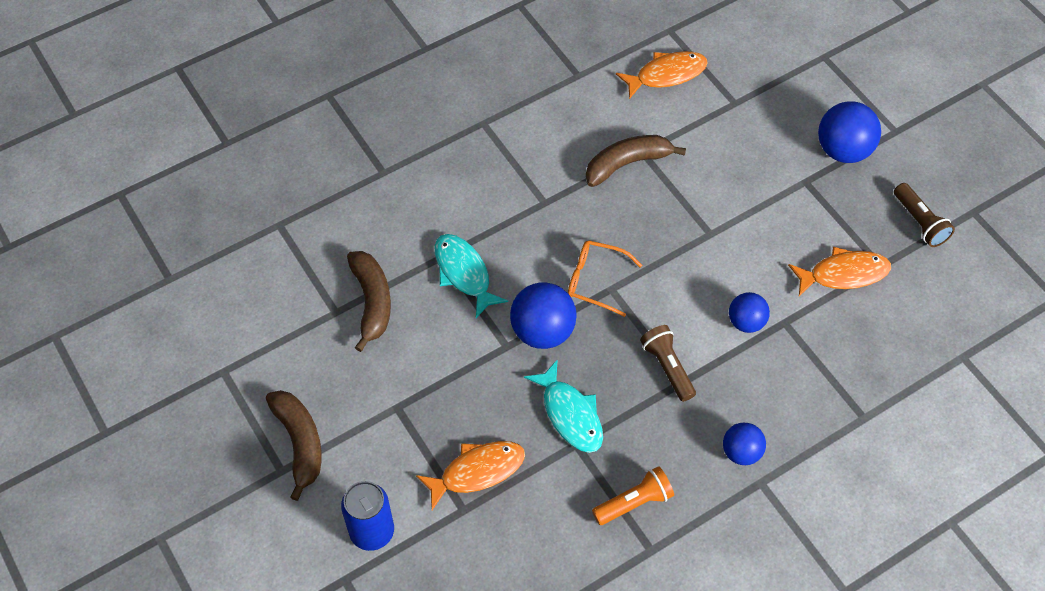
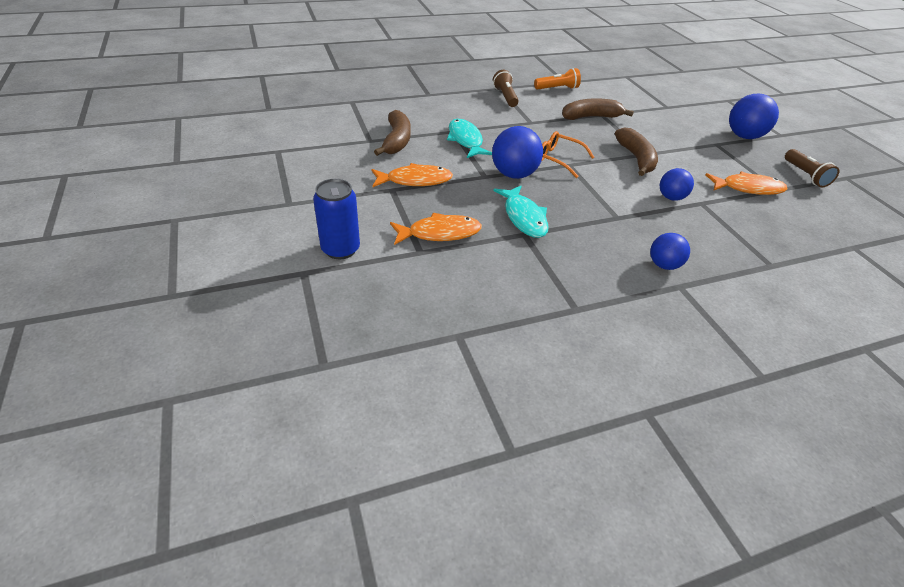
camera: 10 degrees right, 15 degrees down
brown banana [266,390,322,501] -> brown banana moved to [615,128,658,176]
orange flashlight [592,466,674,525] -> orange flashlight moved to [534,68,581,90]
orange fish [616,51,708,99] -> orange fish moved to [371,163,453,187]
brown flashlight [640,325,696,402] -> brown flashlight moved to [493,70,519,107]

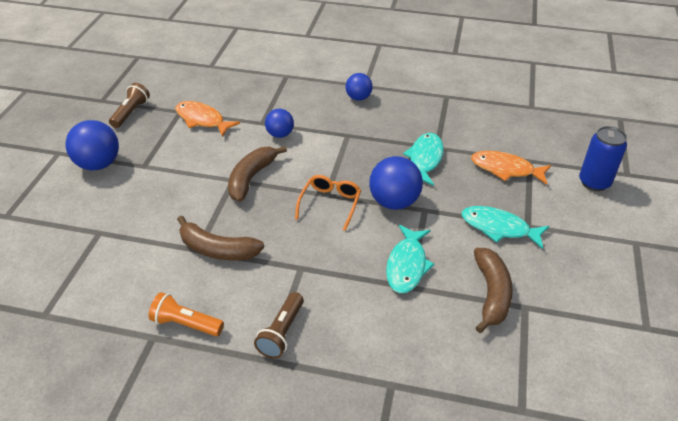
camera: 145 degrees left, 0 degrees up
orange fish [371,163,453,187] -> turquoise fish [462,206,549,249]
brown banana [374,110,411,156] -> brown banana turned 150 degrees clockwise [474,248,513,333]
orange glasses [542,131,594,178] -> orange glasses turned 135 degrees counterclockwise [295,175,361,231]

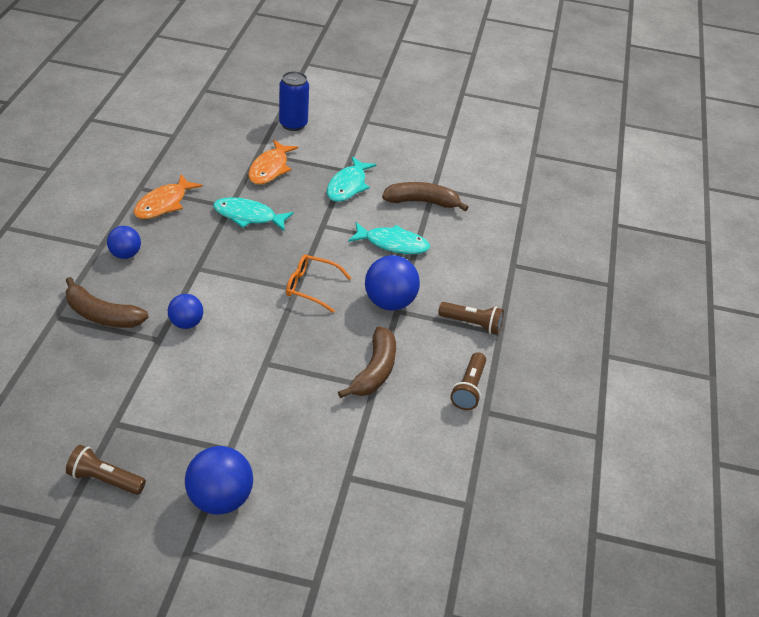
camera: 95 degrees left, 0 degrees up
orange flashlight [148,292,224,336] -> brown flashlight [450,352,486,410]
orange fish [176,101,240,137] -> orange fish moved to [134,174,202,219]
brown banana [228,146,287,202] -> brown banana moved to [66,277,149,328]
blue ball [369,156,423,210] -> blue ball moved to [365,255,420,311]

